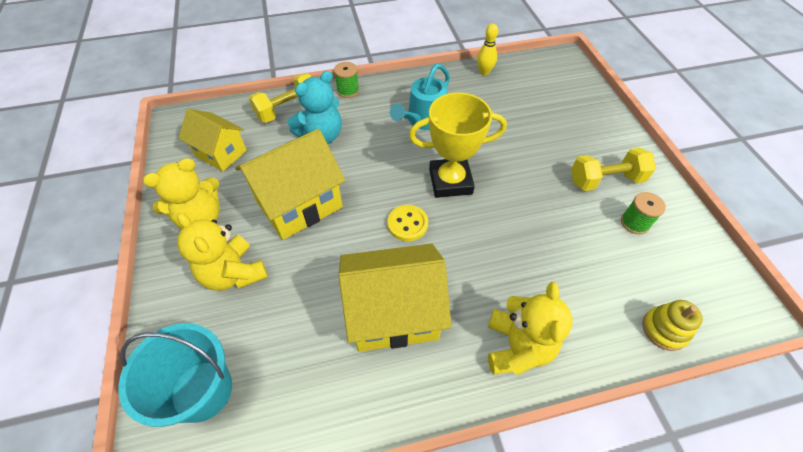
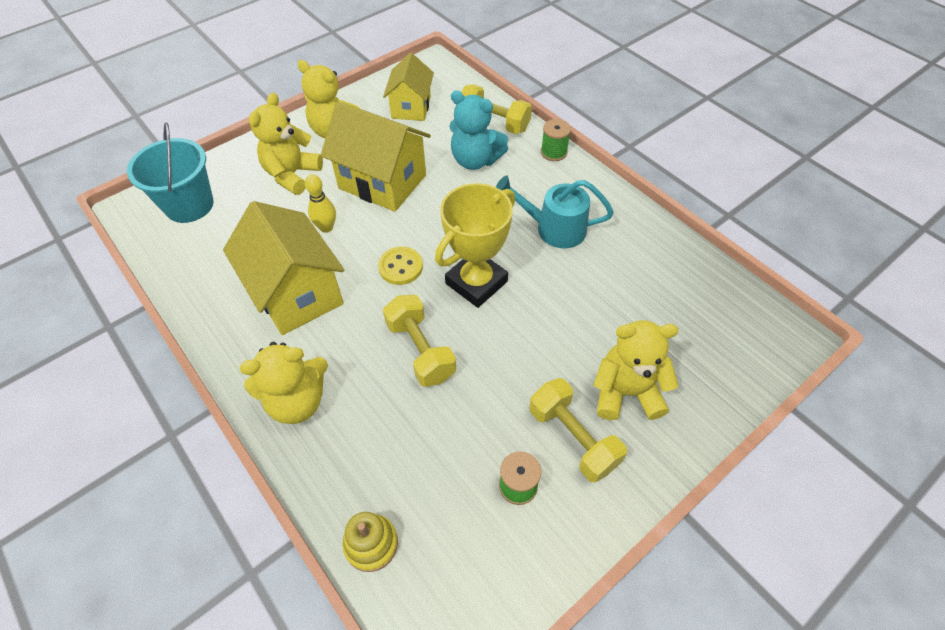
camera: 65 degrees right, 0 degrees up
yellow trophy [409,93,507,198] -> yellow trophy turned 75 degrees clockwise [435,183,515,308]
yellow bowling pin [477,24,498,75] -> yellow bowling pin moved to [305,174,336,233]
none -> yellow dumbbell [383,295,456,387]
none -> yellow teddy bear [593,320,679,420]

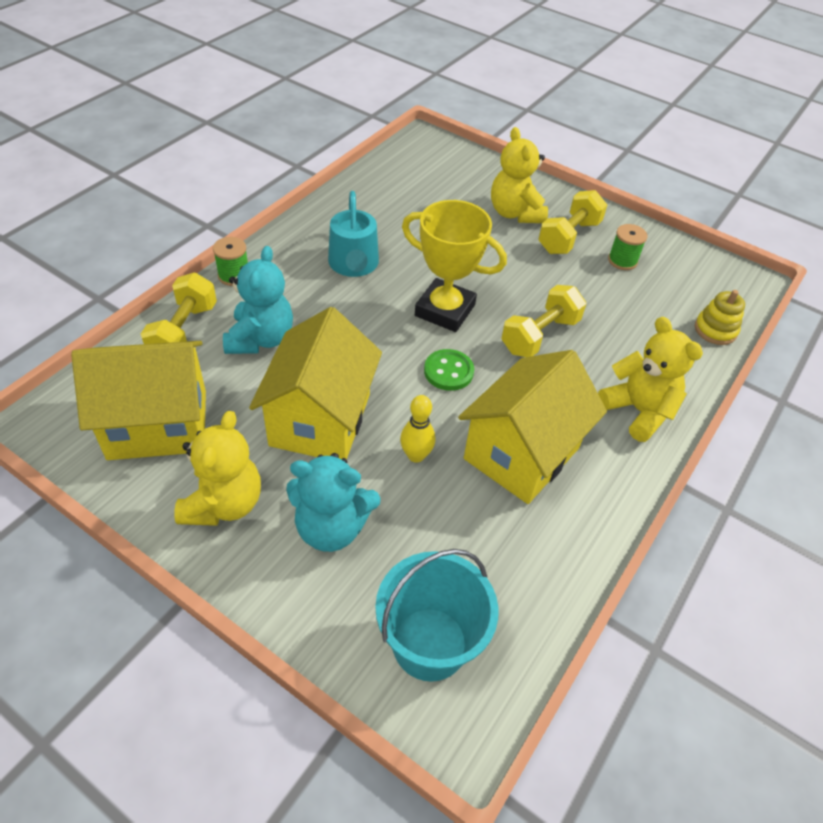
camera: 110 degrees left, 5 degrees down
yellow teddy bear [249,93,323,195] -> turquoise teddy bear [286,453,381,552]
yellow button [378,247,423,285] -> green button [424,349,474,391]
yellow house [383,53,434,121] -> yellow house [71,341,206,460], size x1.58

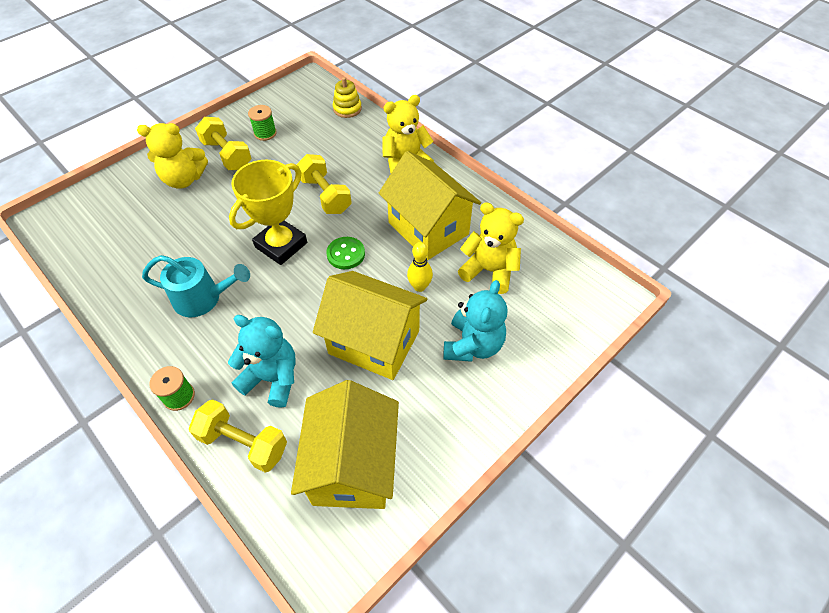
camera: 75 degrees left, 5 degrees up
yellow teddy bear [174,411,261,526] -> yellow teddy bear moved to [458,202,524,294]
turquoise bucket [375,549,498,682] -> none

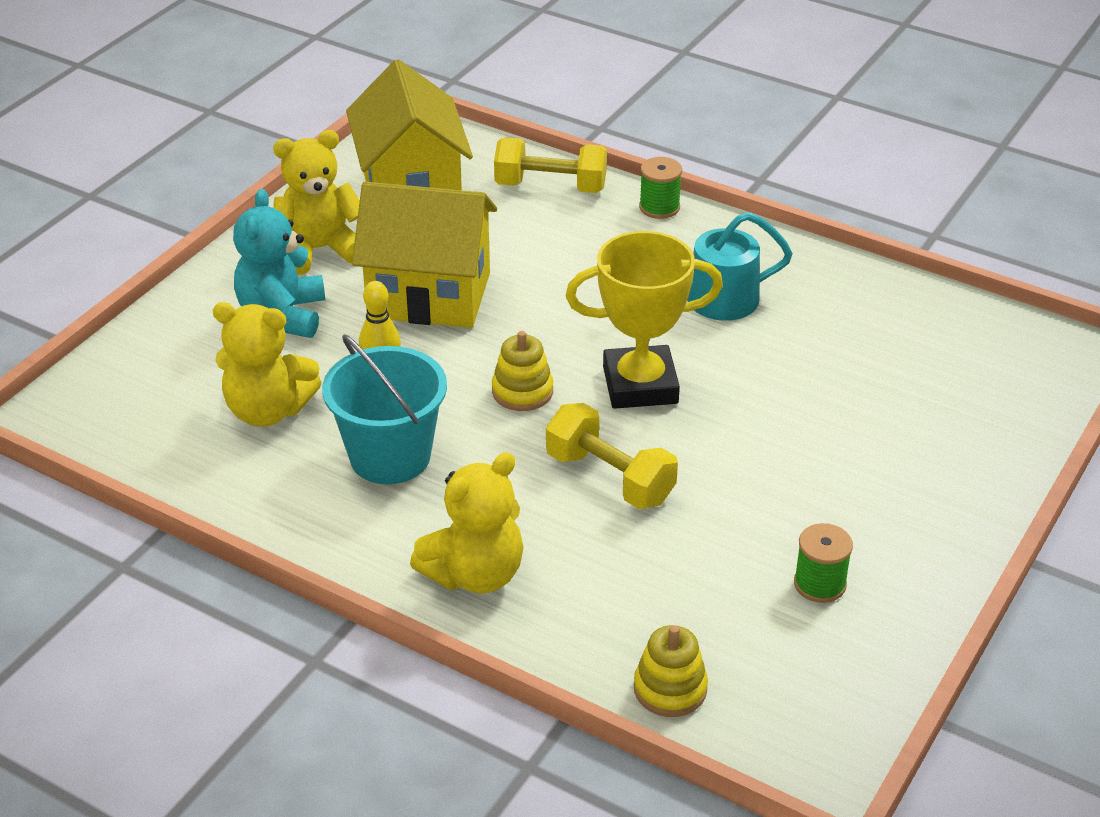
camera: 165 degrees right, 15 degrees down
yellow teddy bear [137,123,208,189] -> yellow teddy bear moved to [273,130,360,275]
yellow dumbbell [195,117,252,170] -> none
turquoise teddy bear [228,315,296,408] -> none
yellow trophy [229,160,307,265] -> yellow trophy turned 60 degrees clockwise [566,231,723,409]
green button [326,237,365,269] -> yellow stacking toy [492,331,553,411]
yellow house [378,151,481,260] -> turquoise bucket [322,334,447,484]

